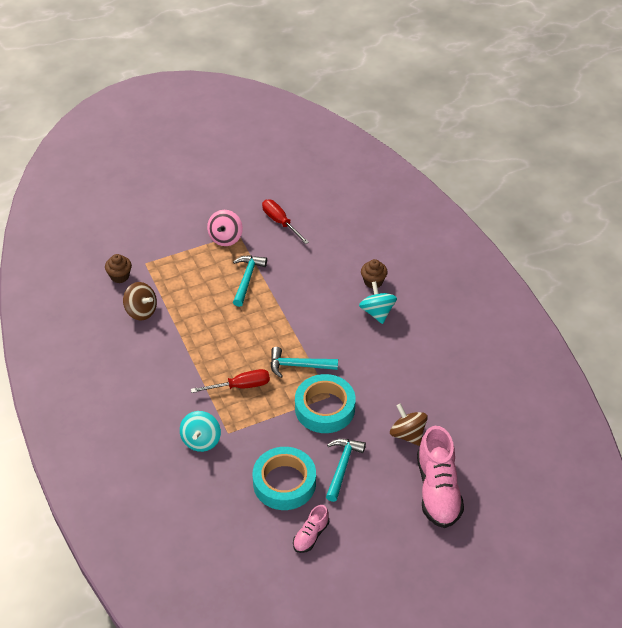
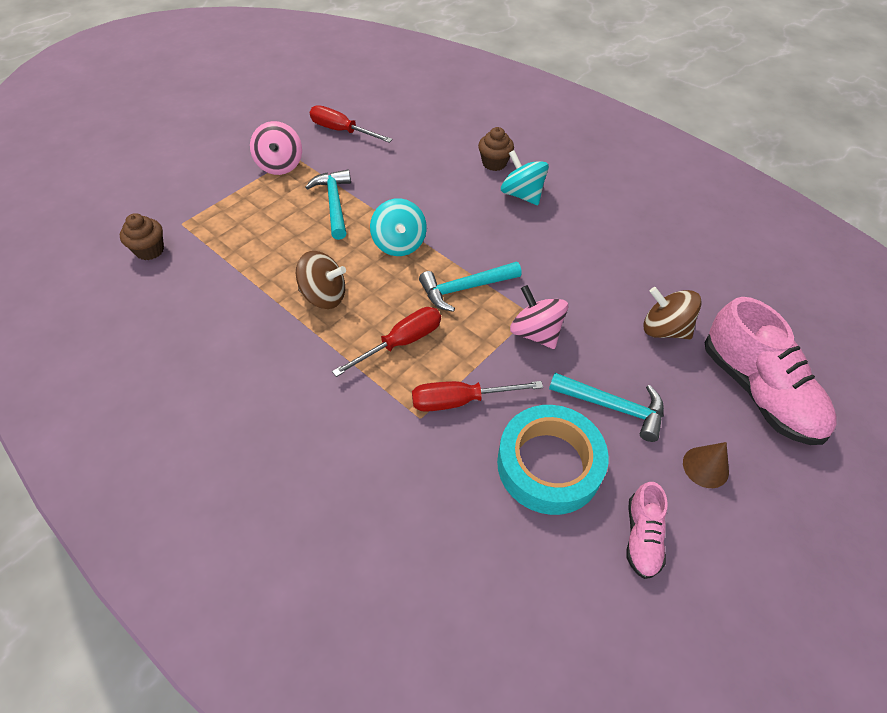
camera: 25 degrees left, 5 degrees up
brown spinning top [123,282,157,321] -> brown spinning top moved to [296,251,346,309]
turquoise spinning top [180,411,221,452] -> turquoise spinning top moved to [370,198,427,256]
turquoise tape [295,374,356,433] -> pink spinning top [510,285,568,349]
turquoise hammer [326,439,366,502] -> turquoise hammer turned 120 degrees clockwise [549,373,664,442]
none -> red screwdriver [412,381,543,412]
none -> brown cone [683,442,729,488]

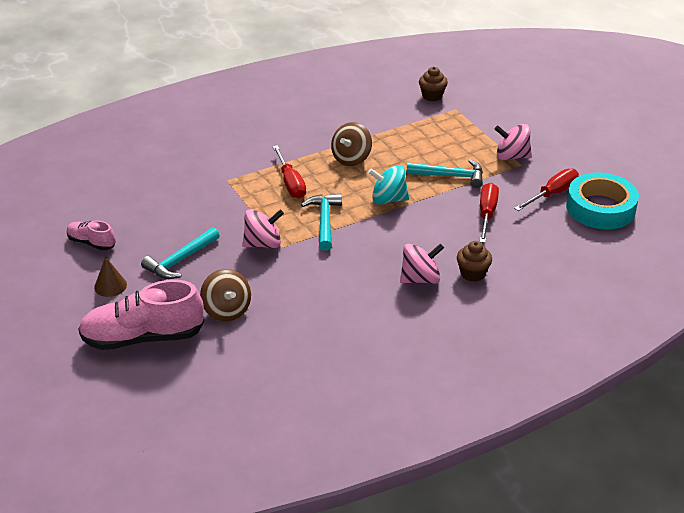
camera: 110 degrees right, 15 degrees down
red screwdriver [412,381,543,412] -> red screwdriver moved to [480,183,499,243]
turquoise tape [497,405,609,515] -> turquoise tape moved to [566,172,639,230]
turquoise spinning top [501,150,549,205] -> pink spinning top [400,243,444,284]
brown spinning top [643,287,702,339] -> brown spinning top turned 105 degrees clockwise [200,269,251,321]

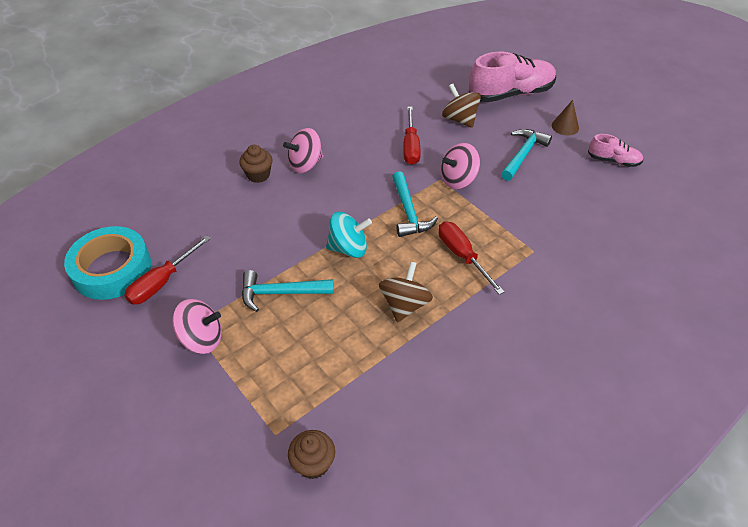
camera: 170 degrees right, 10 degrees up
red screwdriver [480,183,499,243] -> red screwdriver moved to [403,106,421,165]

